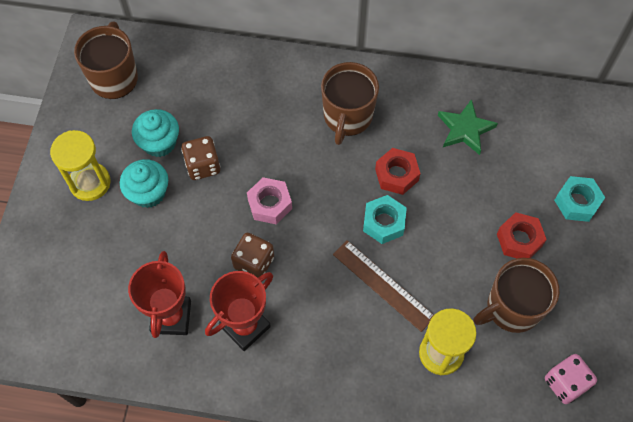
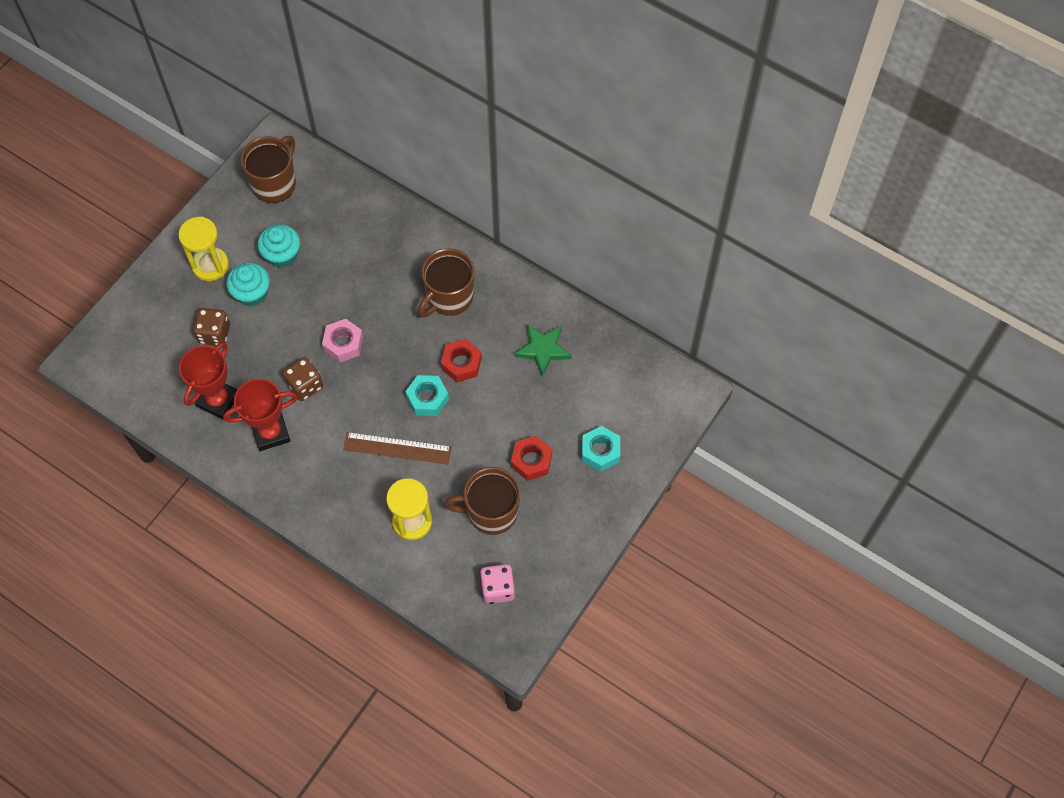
camera: 25 degrees right, 0 degrees up
brown dice [181,136,220,180] -> brown dice moved to [193,308,230,346]
brown ruler [333,240,434,332] -> brown ruler turned 60 degrees counterclockwise [343,432,452,464]

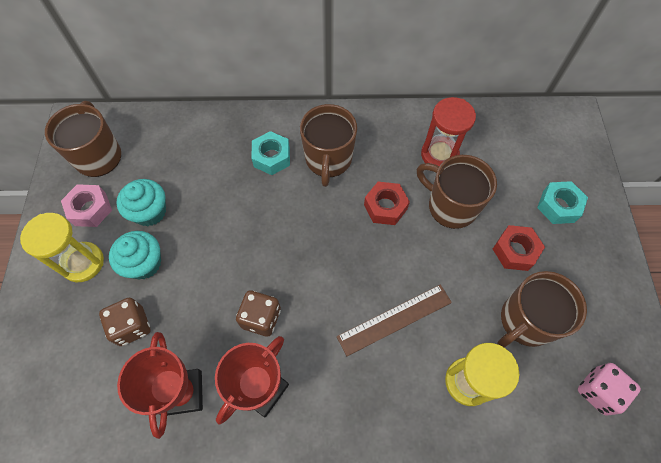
camera: 35 degrees left, 0 degrees up
pink nut [322,319,363,362] -> pink nut moved to [61,184,112,227]
turquoise nut [405,375,449,416] -> turquoise nut moved to [251,131,290,175]
green star [515,324,571,376] -> red hourglass [421,97,476,166]
none -> brown mug [417,155,497,229]

